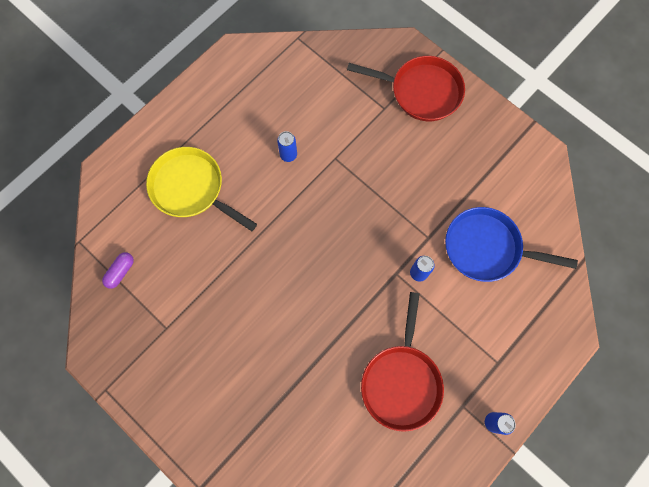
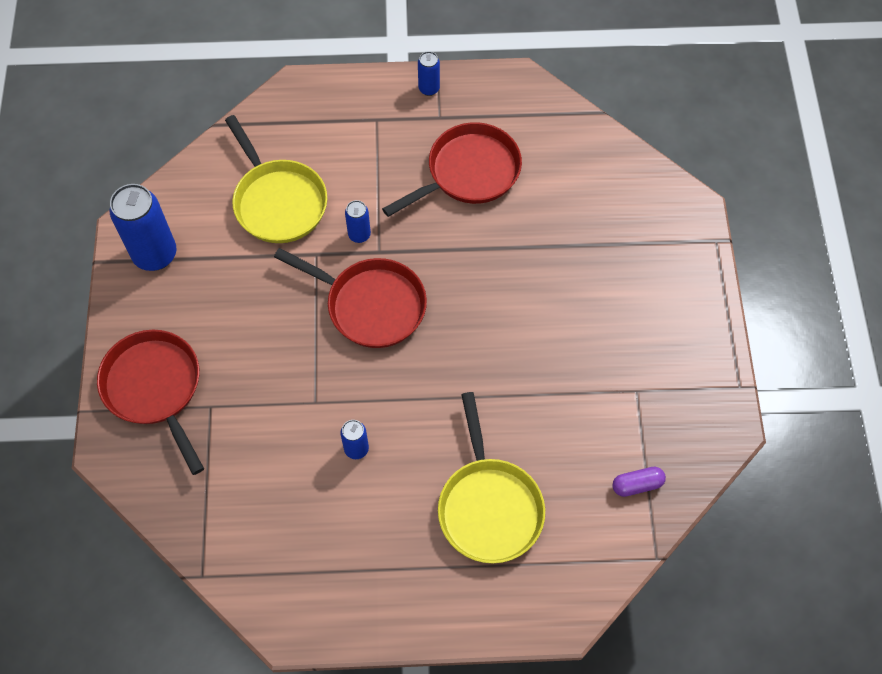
camera: 135 degrees left, 10 degrees down
blue pan [445,207,578,282] -> yellow pan [225,115,327,243]
none -> blue can [110,184,176,271]
none -> red pan [274,248,427,348]

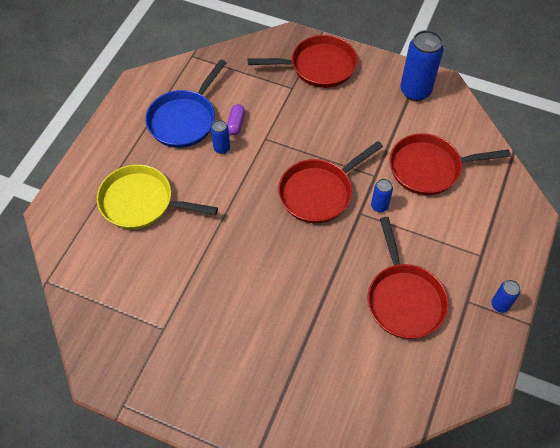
camera: 115 degrees right, 5 degrees down
yellow pan [225,115,327,243] -> red pan [389,133,511,195]
purple capsule [612,467,666,497] -> purple capsule moved to [227,104,245,135]
none -> blue pan [145,59,226,148]

